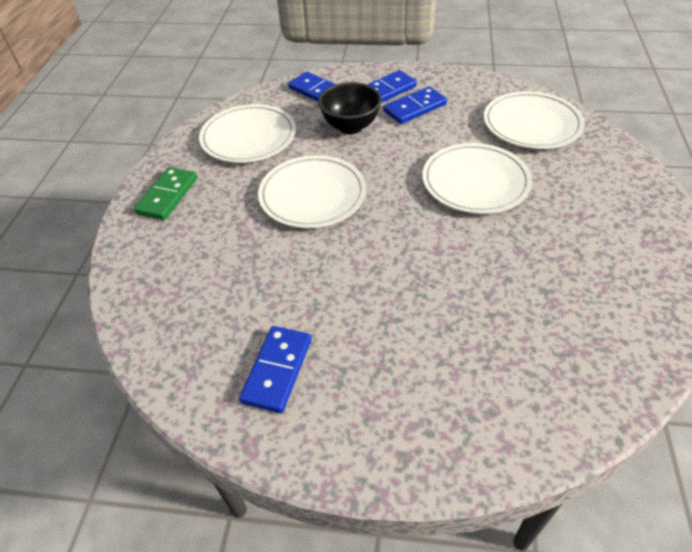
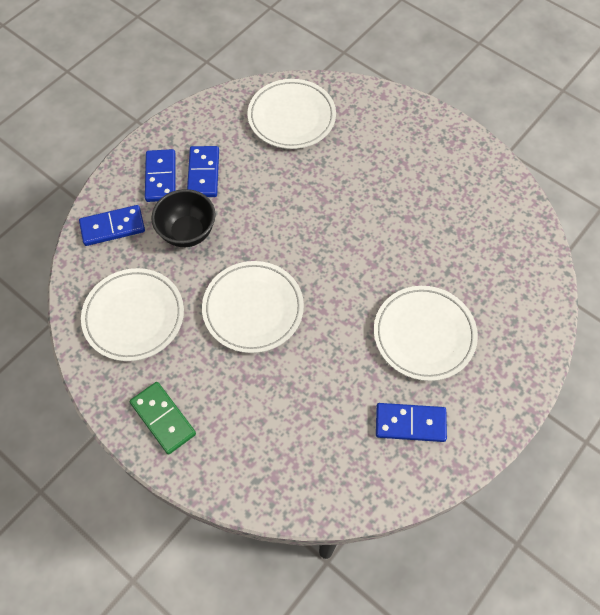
camera: 60 degrees left, 15 degrees up
blue domino [239,326,311,413] -> blue domino turned 45 degrees counterclockwise [376,403,447,442]
white plate [422,143,532,214] -> white plate moved to [374,286,478,381]

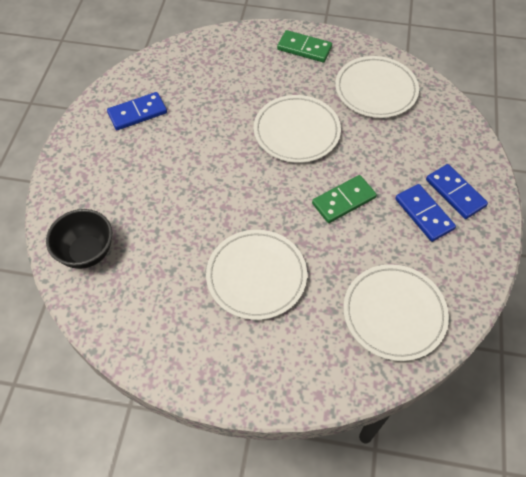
camera: 150 degrees right, 5 degrees down
blue domino [79,205,145,246] -> none
black bowl [151,189,216,247] -> black bowl moved to [46,209,112,269]
white plate [374,286,478,381] -> white plate moved to [206,230,307,320]
none -> green domino [312,175,377,223]

